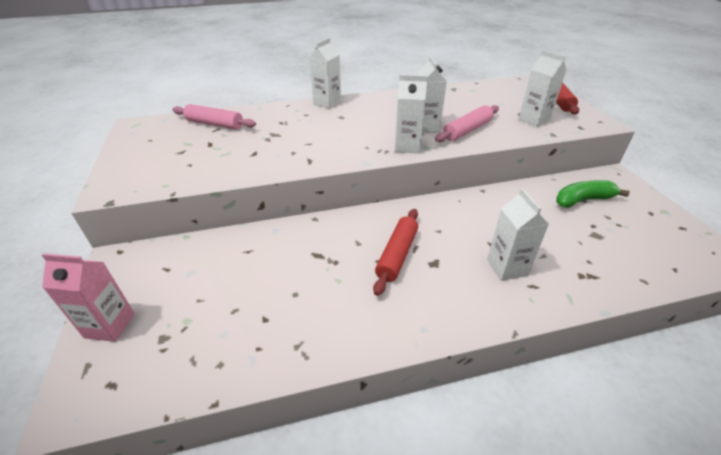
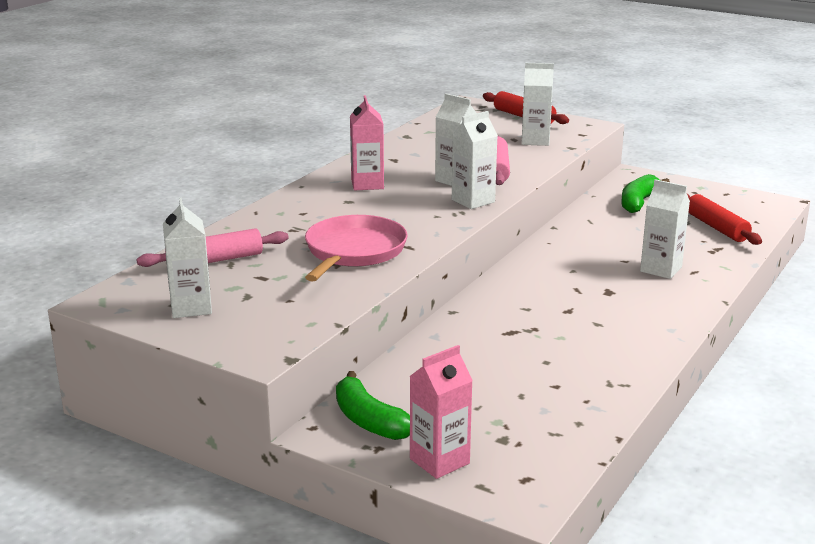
camera: 45 degrees left, 15 degrees down
white carton [309,38,341,109] -> white carton moved to [163,198,212,318]
red rolling pin [373,209,418,296] -> red rolling pin moved to [687,194,762,245]
none -> pink pan [305,215,408,282]
none -> green banana [336,371,410,440]
none -> pink carton [350,95,384,190]

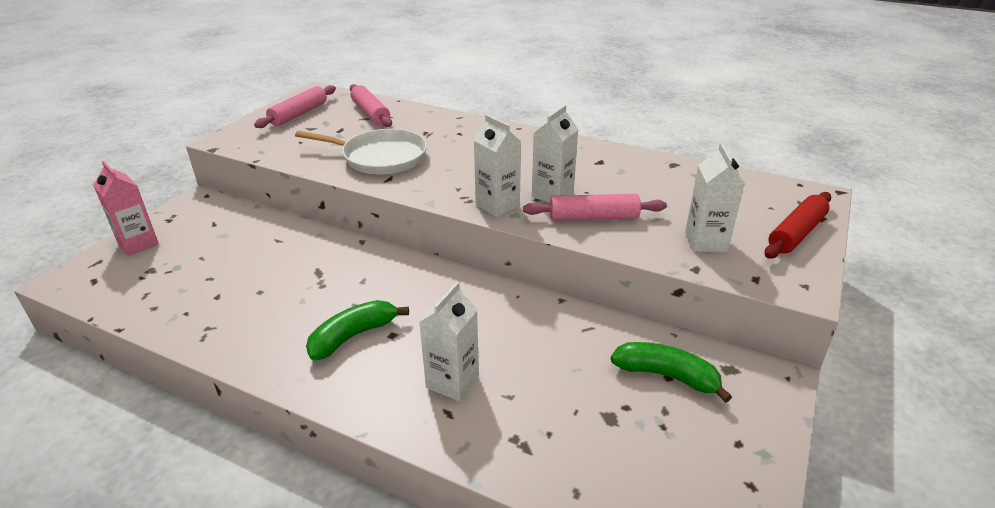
camera: 85 degrees right, 10 degrees up
white carton [163,198,212,318] -> pink rolling pin [254,85,336,128]
pink pan [305,215,408,282] -> white pan [295,129,427,175]
green banana [336,371,410,440] -> green banana moved to [306,300,409,361]
pink carton [350,95,384,190] -> none
red rolling pin [687,194,762,245] -> none

